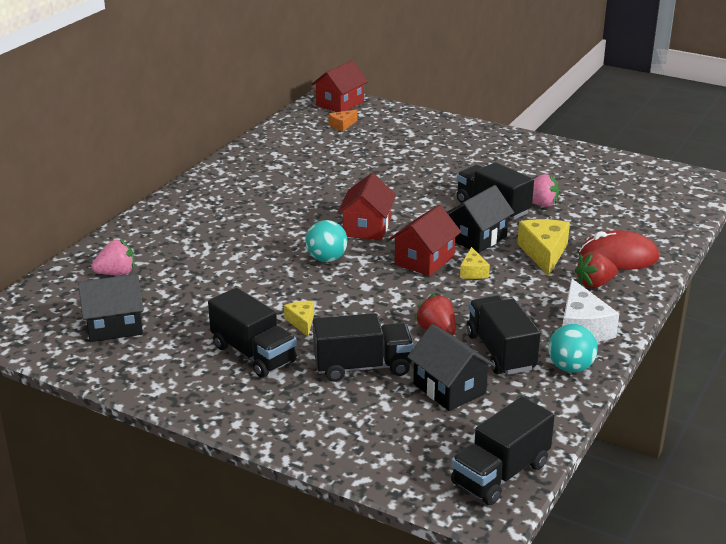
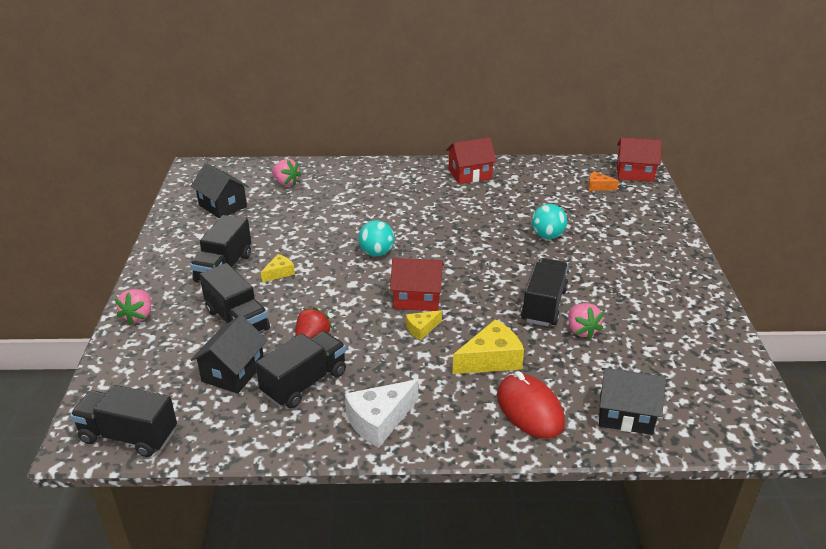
camera: 60 degrees right, 5 degrees up
red house [337,173,396,241] -> red house moved to [446,137,497,184]
black house [447,185,514,253] -> black house moved to [599,368,666,435]
turquoise ball [548,324,598,373] -> turquoise ball moved to [532,204,567,239]
red strawberry [575,252,618,289] -> none
none -> pink strawberry [115,289,151,325]

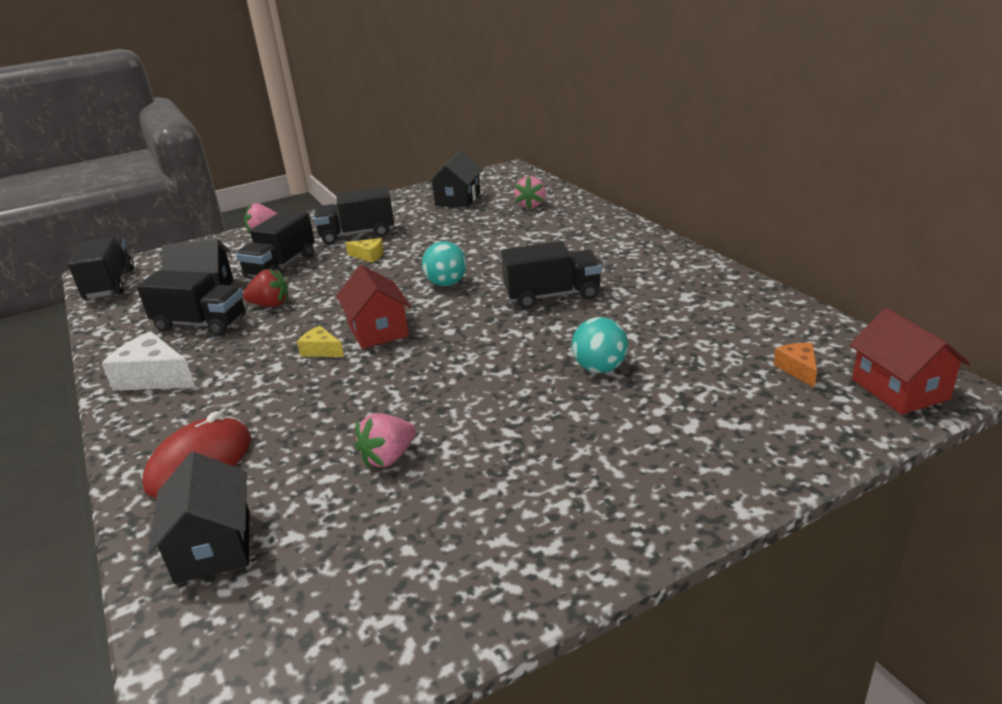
camera: 65 degrees right, 5 degrees down
red house [446,137,497,184] -> none
yellow cheese [453,319,524,374] -> none
black truck [521,258,568,326] -> black truck moved to [501,241,602,309]

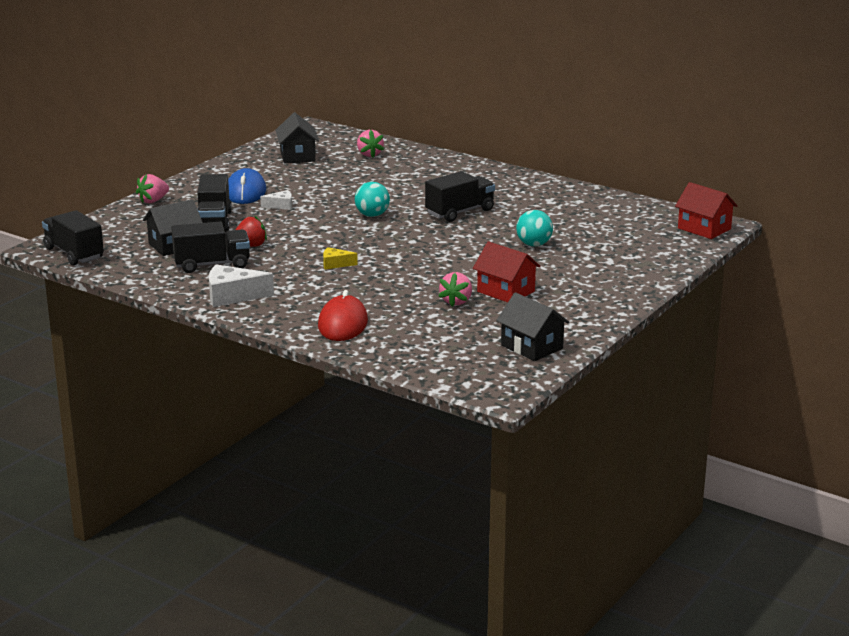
camera: 30 degrees left, 5 degrees down
black house [148,452,250,584] -> black house moved to [496,292,570,361]
black truck [314,186,394,244] -> blue mouse [228,168,266,204]
red house [336,265,411,349] -> red house moved to [473,241,541,302]
yellow cheese [345,238,384,263] -> white cheese [260,190,292,210]
orange cheese [773,343,817,388] -> none

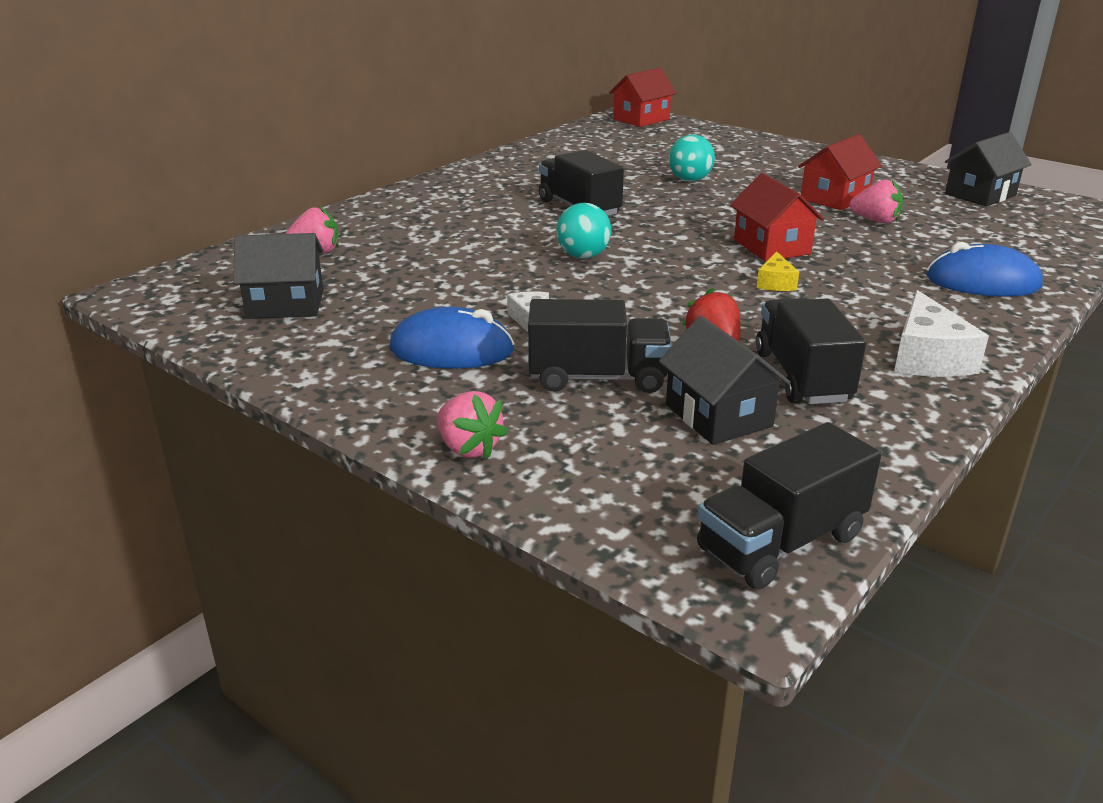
camera: 85 degrees left, 5 degrees up
red mouse [318,290,368,341] -> blue mouse [926,242,1043,297]
none -> red house [730,173,824,262]

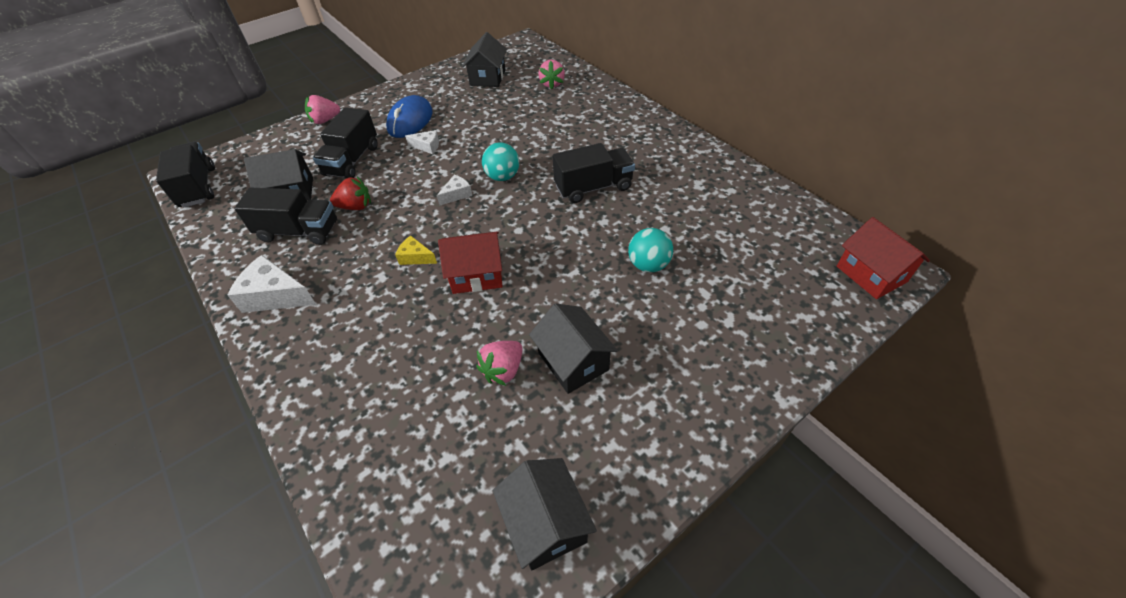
camera: 105 degrees right, 20 degrees up
red house [798,134,882,210] -> black house [529,303,618,394]
blue mouse [926,242,1043,297] -> none
none -> white cheese [437,175,472,206]

